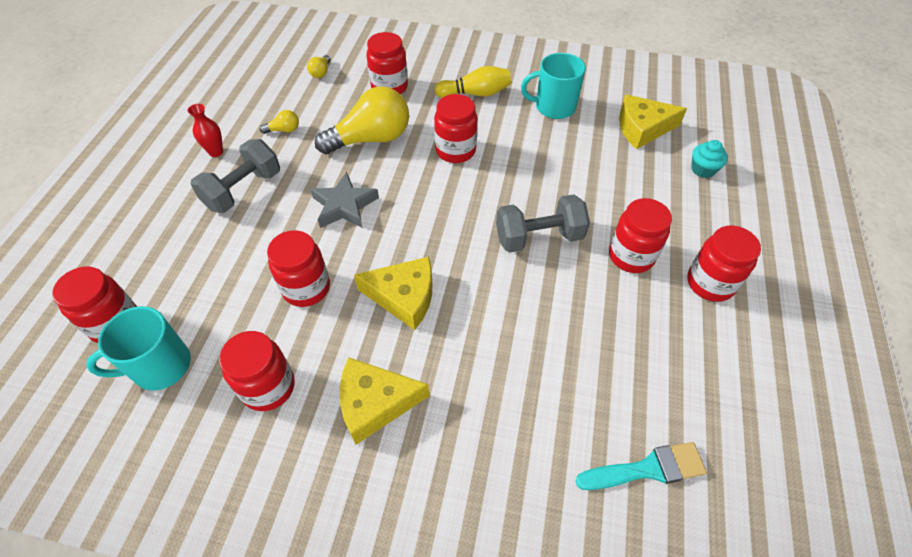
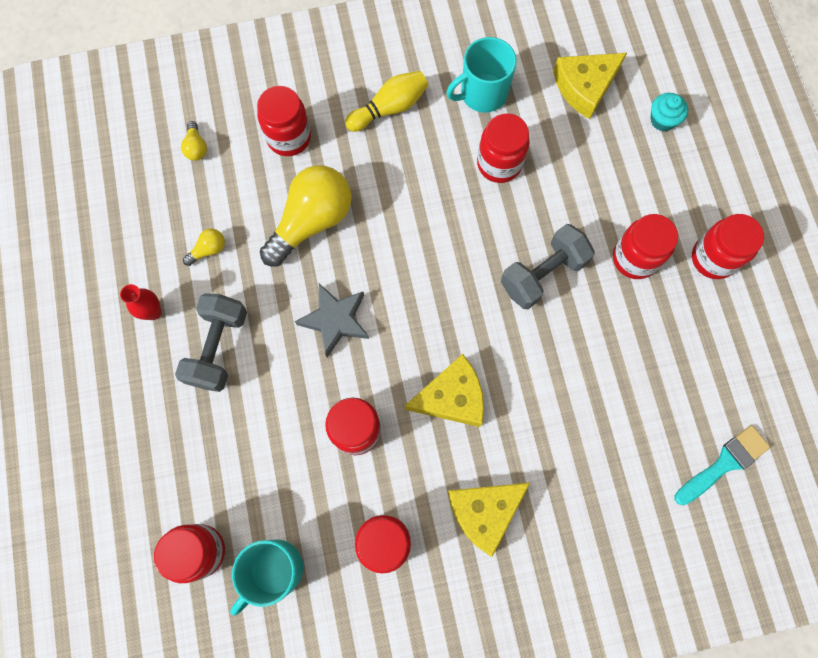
camera: 25 degrees left, 20 degrees up
red jar [434,94,477,163] -> red jar moved to [477,113,530,183]

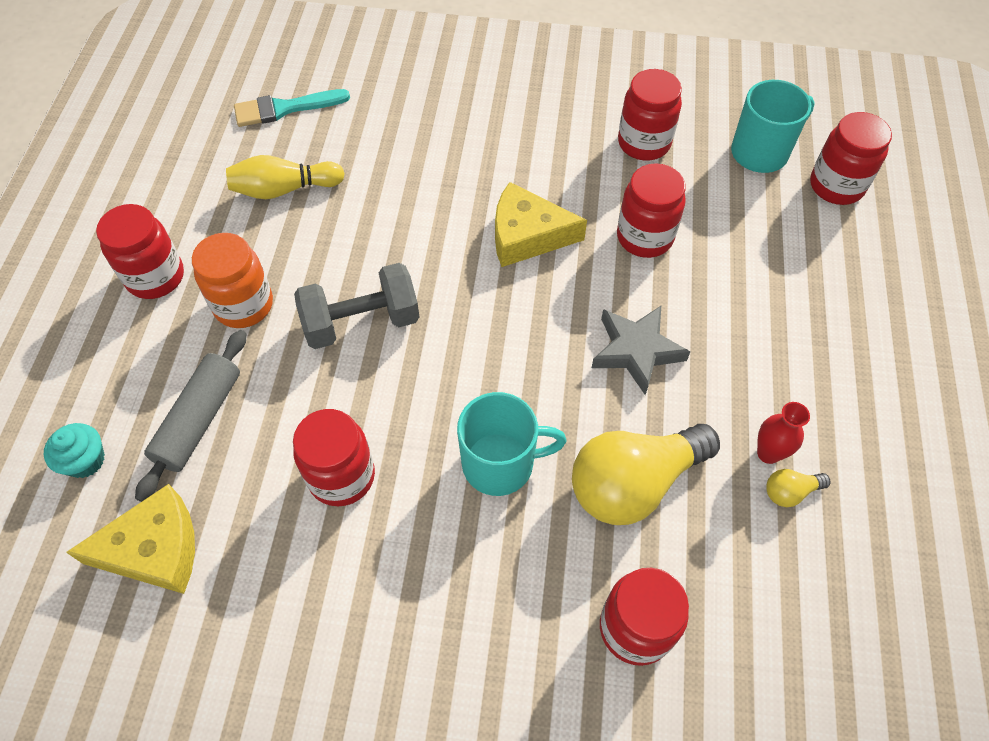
camera: 160 degrees left, 15 degrees down
red vase [120,284,162,320] -> red vase moved to [757,402,810,464]
grey dumbbell [175,293,247,392] -> none
yellow light bulb [181,121,207,161] -> none
yellow bowling pin [345,71,428,132] -> yellow bowling pin moved to [226,155,345,199]
turquoise mug [446,37,517,113] -> turquoise mug moved to [457,392,567,496]
yellow cheese [448,483,530,557] -> none
red jar [613,214,678,279] -> orange jar [192,233,273,328]
none -> grey rolling pin [135,330,246,502]

